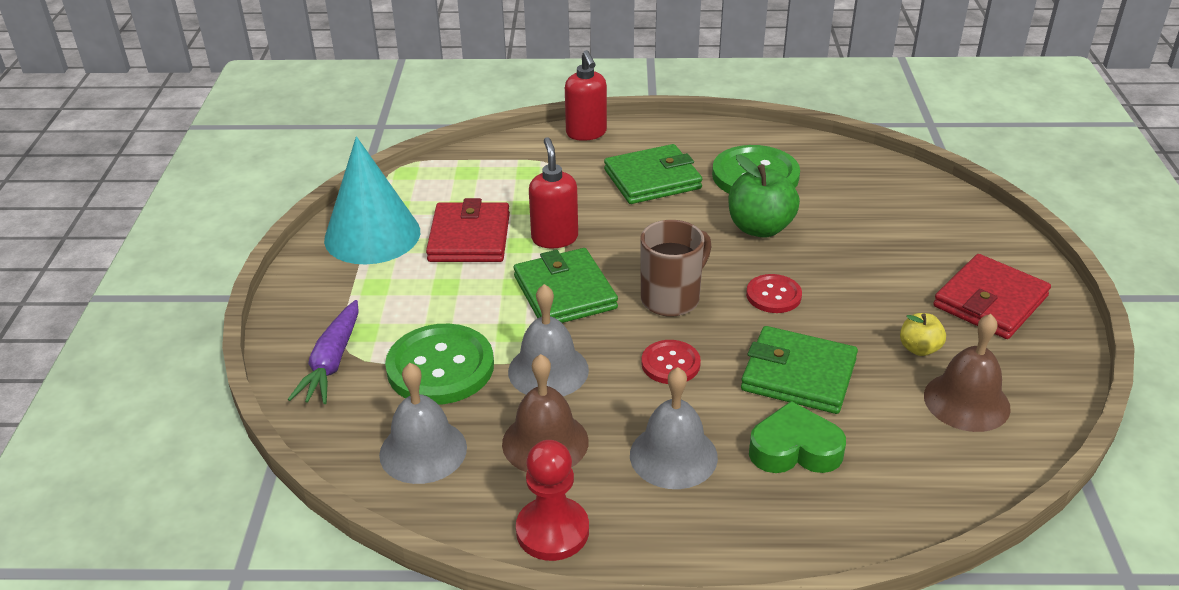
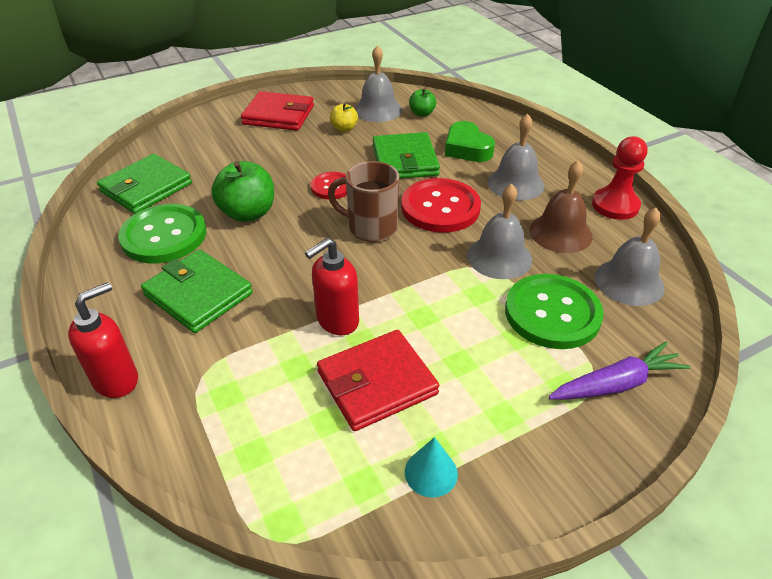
camera: 120 degrees left, 5 degrees up
turquoise cone [324,136,420,264] -> turquoise cone [405,437,458,497], size x0.43
green wallet [514,248,618,323] -> green wallet moved to [97,154,192,214]
red button [641,340,701,384] -> red button [401,178,481,233], size x1.82
brown bell [924,314,1011,432] -> grey bell [354,45,402,122]
none -> green apple [409,88,436,117]

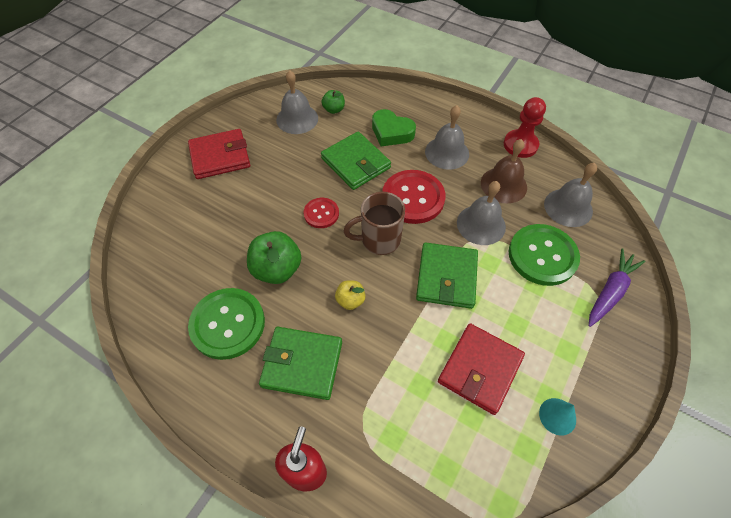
camera: 30 degrees left, 15 degrees up
green wallet [97,154,192,214] -> green wallet moved to [416,242,478,309]
red soap dispenser [305,238,359,335] -> none
yellow apple [330,103,358,132] -> yellow apple moved to [335,280,366,310]

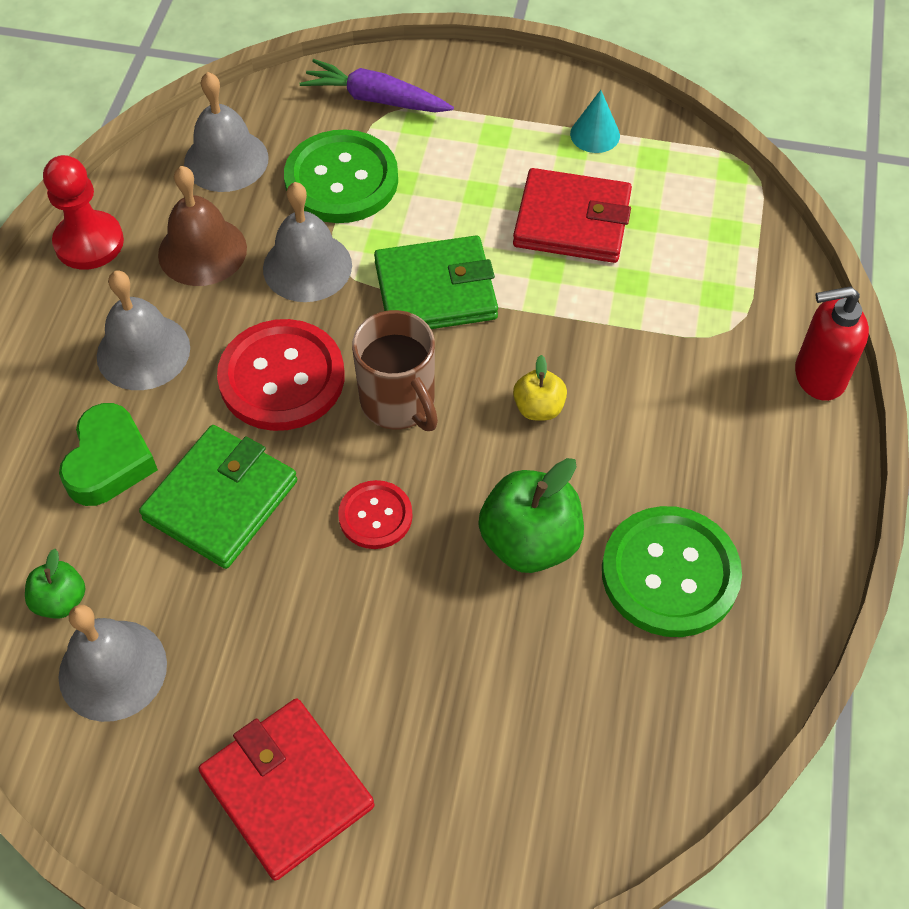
camera: 110 degrees left, 0 degrees up
green wallet [259,327,342,400] -> none

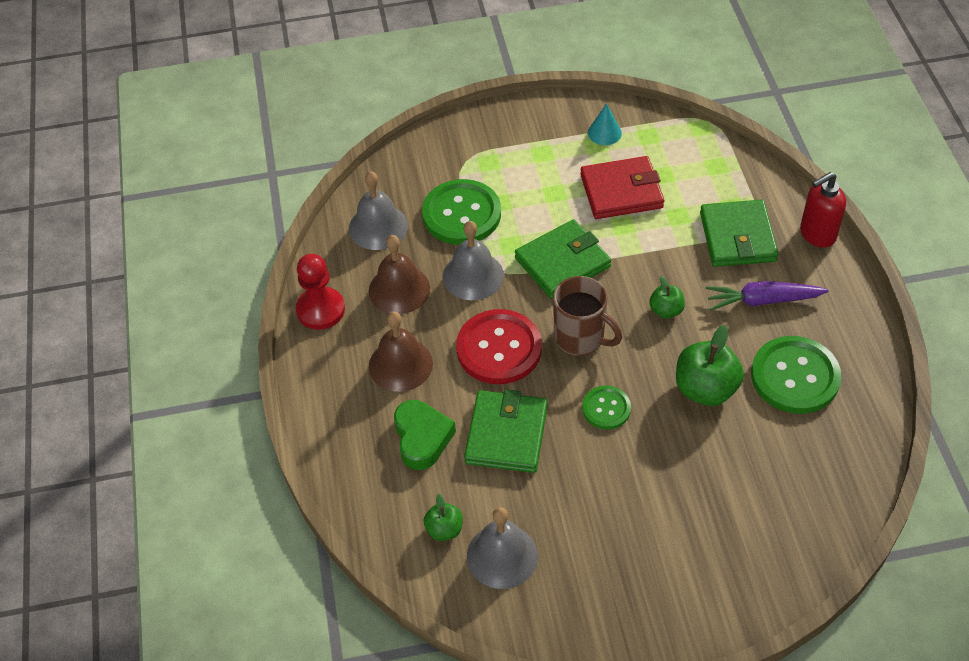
camera: 20 degrees left, 5 degrees down
grey bell [97,270,190,390] -> brown bell [369,311,433,392]
red wallet [199,698,374,881] -> none
purple carrot [300,59,454,112] -> purple carrot moved to [706,281,829,311]
red button [338,480,413,549] -> green button [582,386,631,430]
yellow apple [513,355,567,421] -> green apple [649,276,685,319]
none -> green wallet [700,200,779,267]

